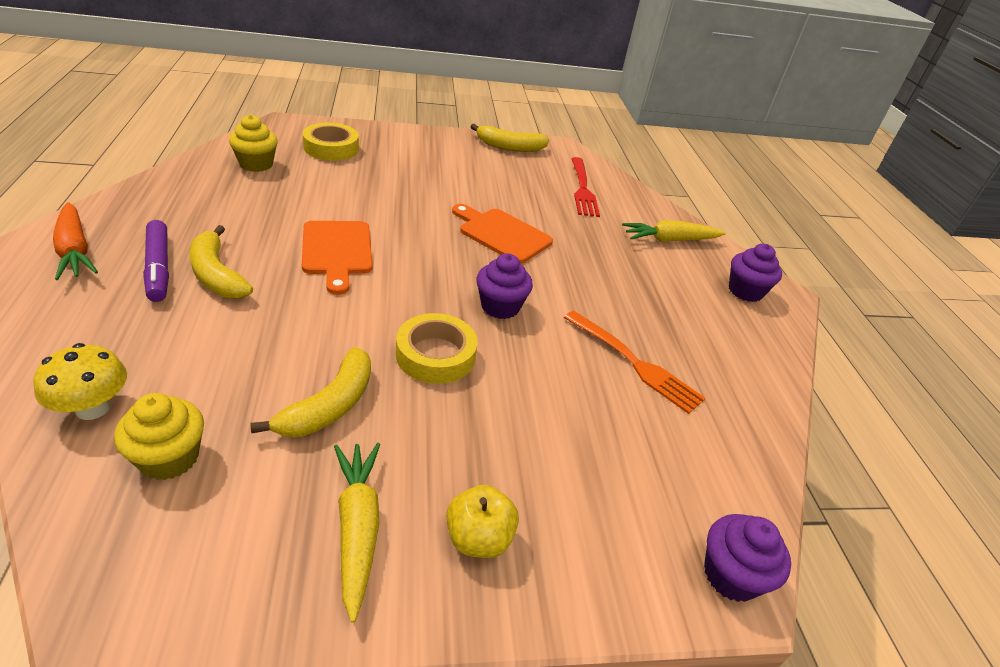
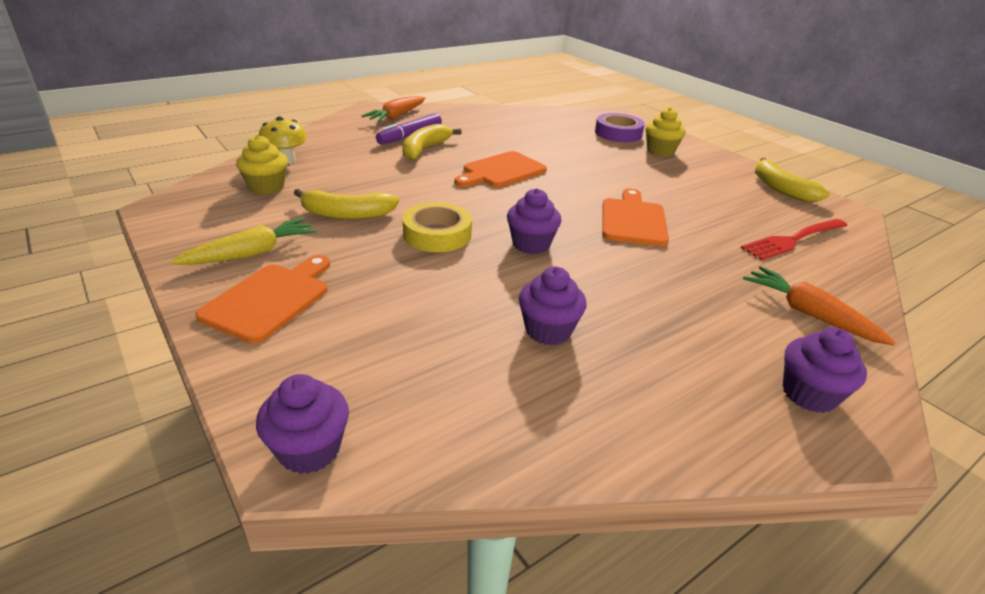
camera: 65 degrees right, 5 degrees down
yellow cupcake [229,115,278,172] -> yellow cupcake moved to [646,107,686,157]
yellow tape [302,123,359,161] -> purple tape [595,113,645,143]
yellow apple [446,485,519,558] -> orange cutting board [195,255,330,344]
orange fork [564,311,706,414] -> purple cupcake [519,267,586,346]
yellow carrot [622,220,726,242] -> orange carrot [743,266,896,345]

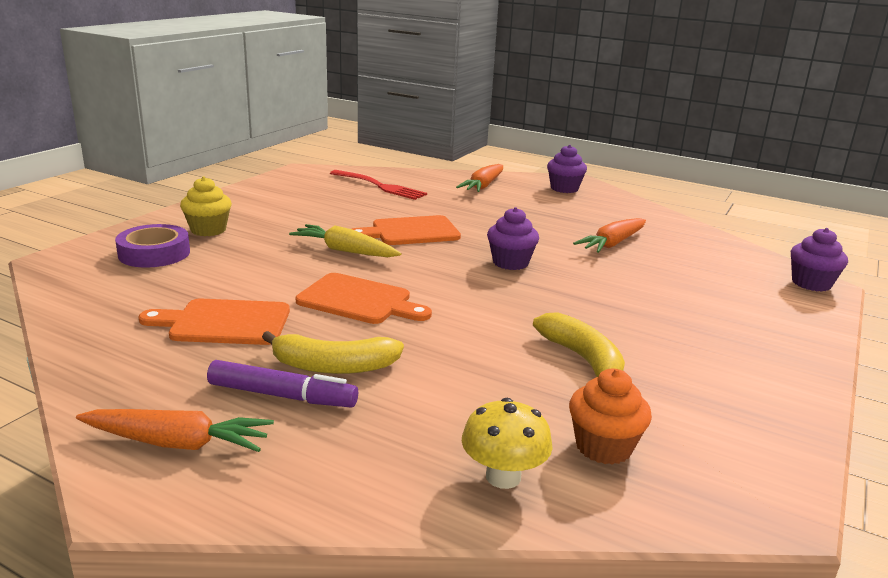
camera: 115 degrees left, 10 degrees down
yellow carrot [170,218,317,265] -> yellow carrot moved to [289,224,401,257]
orange cutting board [195,255,330,344] -> orange cutting board moved to [139,299,290,345]
yellow cupcake [236,135,288,195] -> orange cupcake [569,369,652,465]
yellow tape [403,202,472,252] -> none
purple cupcake [519,267,586,346] -> orange carrot [573,218,646,253]
yellow banana [755,158,830,202] -> none

